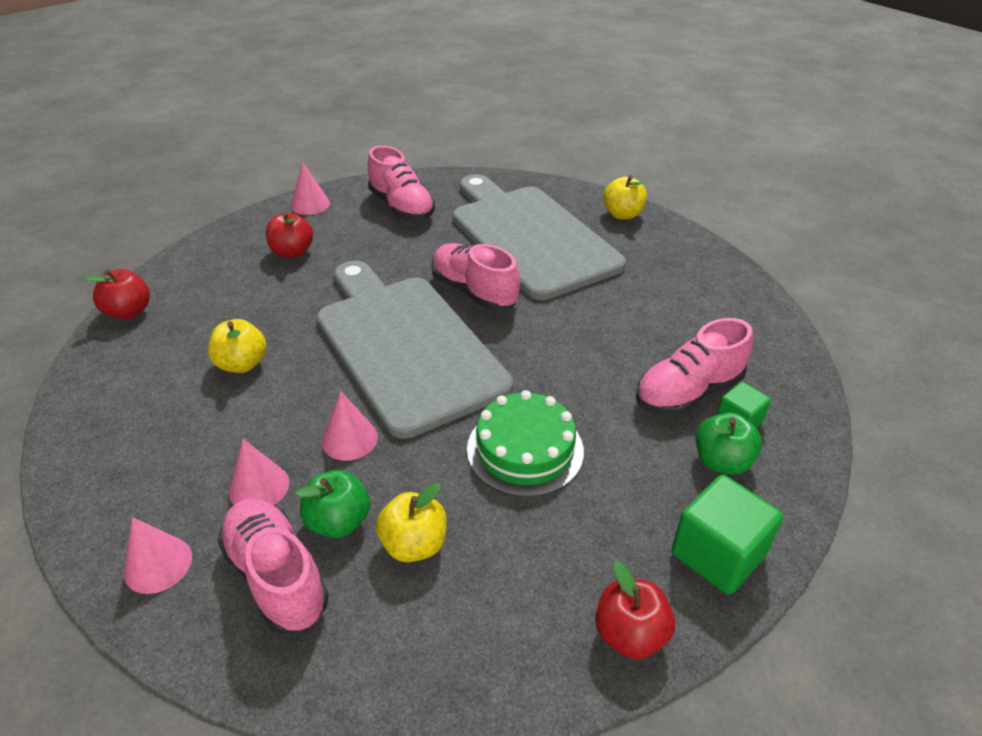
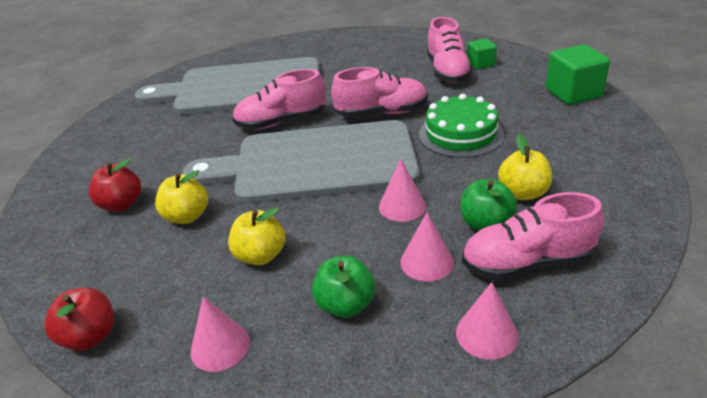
camera: 60 degrees left, 5 degrees down
pink cone [291,161,330,215] -> pink cone moved to [190,297,250,372]
pink shoe [368,146,435,221] -> pink shoe moved to [331,67,428,117]
red apple [595,562,675,659] -> none
yellow apple [603,175,647,220] -> yellow apple moved to [155,170,208,224]
green apple [696,412,762,475] -> green apple moved to [312,256,376,318]

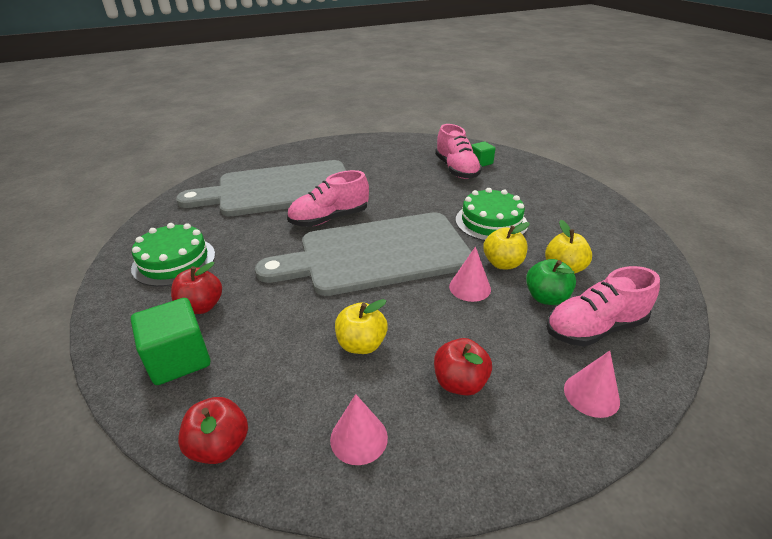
camera: 15 degrees left, 0 degrees up
yellow apple [155,170,208,224] -> yellow apple moved to [483,222,530,269]
green apple [312,256,376,318] -> red apple [434,338,492,396]
pink shoe [331,67,428,117] -> none
pink cone [400,213,454,282] -> none
green cube [546,44,610,105] -> green cube moved to [131,298,211,385]
none -> green cake [131,223,215,287]

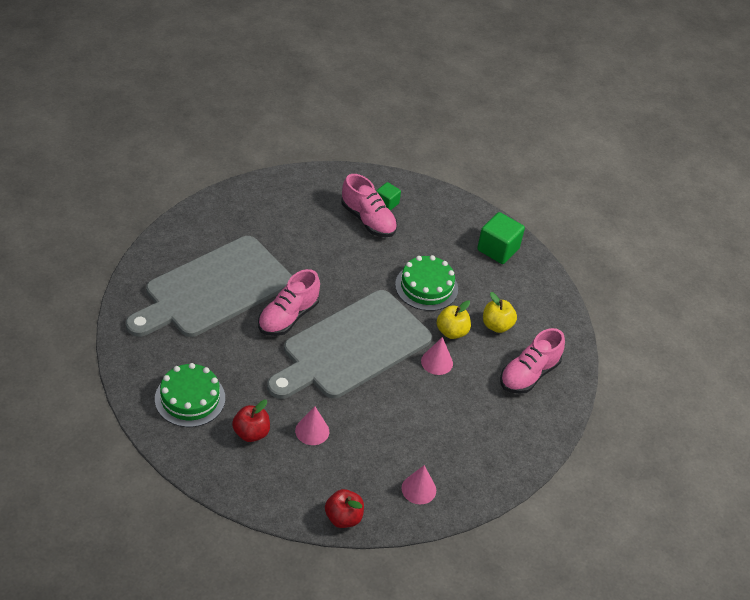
camera: 30 degrees left, 10 degrees up
green cube [131,298,211,385] -> green cube moved to [477,212,525,264]
yellow apple [335,299,388,354] -> none
red apple [434,338,492,396] -> none
green apple [526,259,576,305] -> none
pink cone [564,351,620,418] -> pink cone moved to [295,406,329,445]

